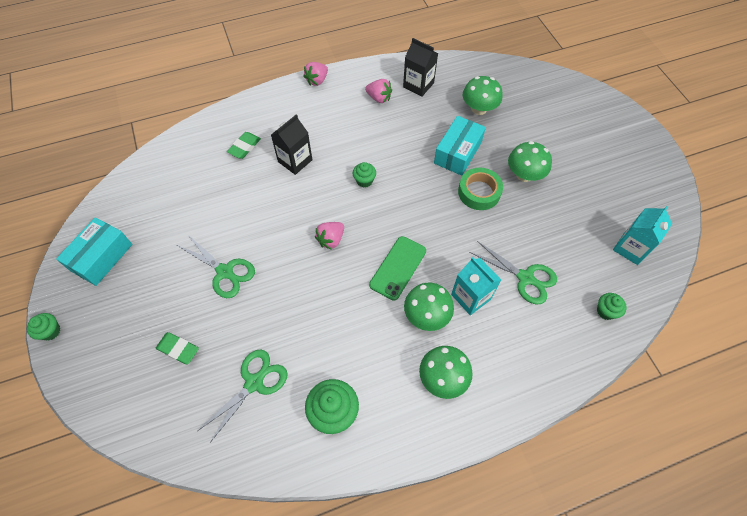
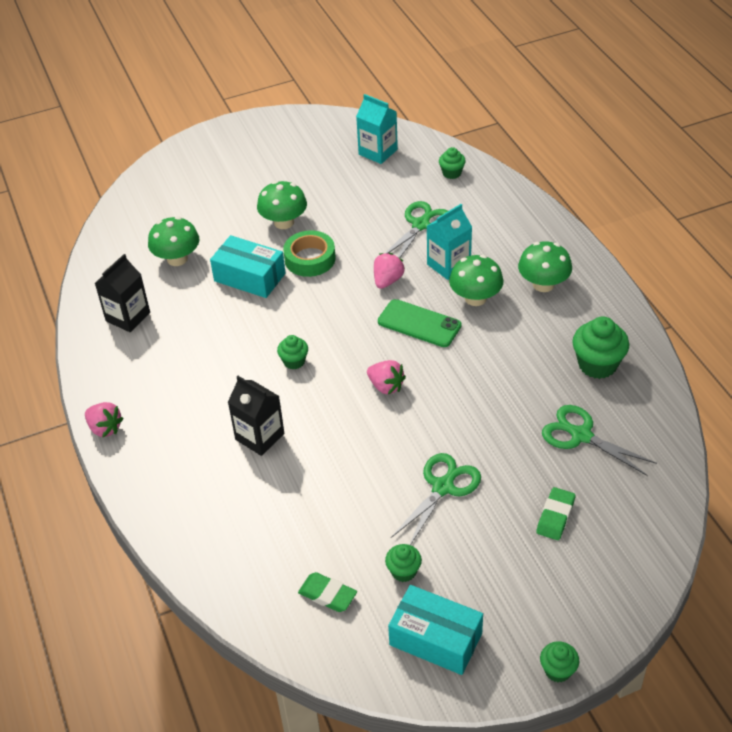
camera: 90 degrees left, 15 degrees down
green eraser [227,132,261,159] -> green eraser moved to [298,572,357,612]
pink strawberry [365,79,392,103] -> pink strawberry moved to [374,253,405,289]
none -> green cupcake [385,544,422,582]

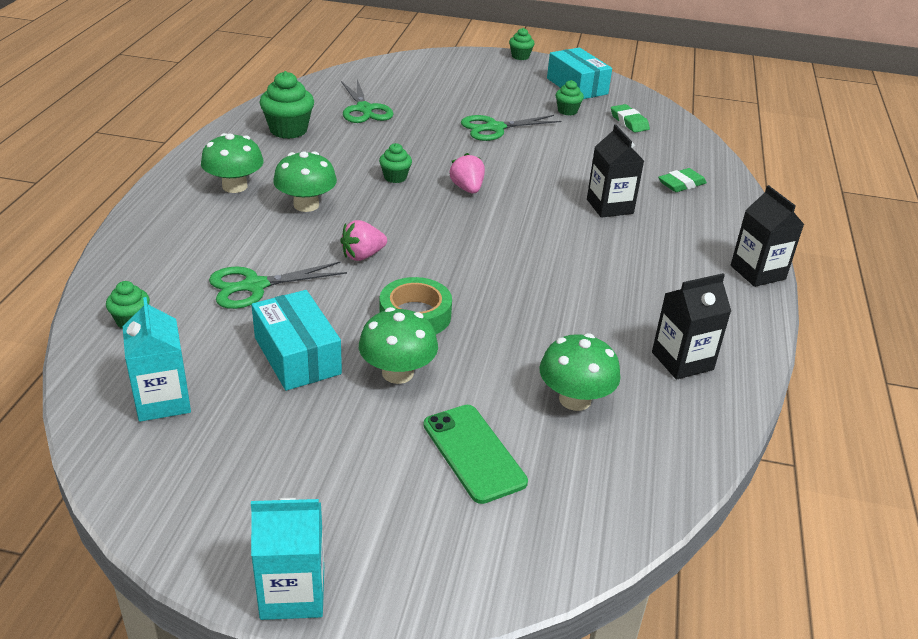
camera: 150 degrees left, 10 degrees down
pink strawberry [85,402,124,438] -> black carton [731,185,804,287]
turquoise box [210,235,286,298] -> turquoise box moved to [252,290,342,391]
green cupcake [277,335,308,369] -> green cupcake moved to [379,143,412,183]
green phone [378,299,462,347] -> green phone moved to [423,405,528,504]
turquoise carton [427,204,472,280] -> turquoise carton moved to [251,498,324,620]
green eraser [536,487,575,540] -> green eraser moved to [658,168,707,192]

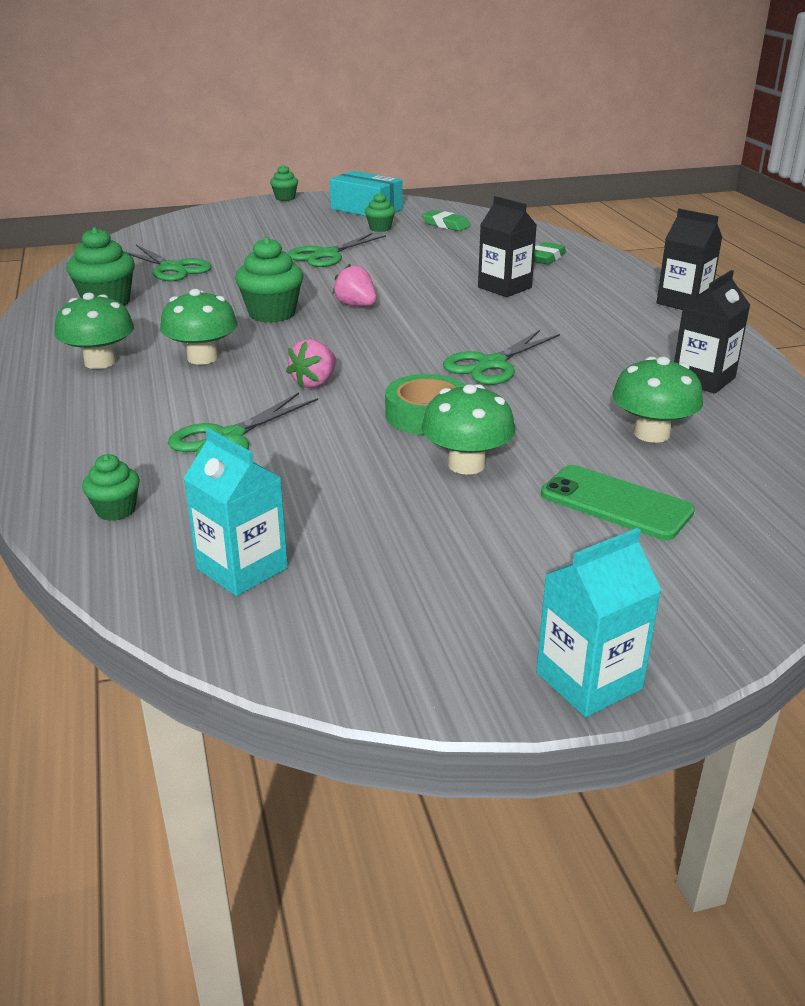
camera: 25 degrees left, 5 degrees down
turquoise box [252,290,342,391] -> none
green cupcake [379,143,412,183] -> green cupcake [235,237,303,323], size x1.75
none -> green scissors [443,330,560,385]

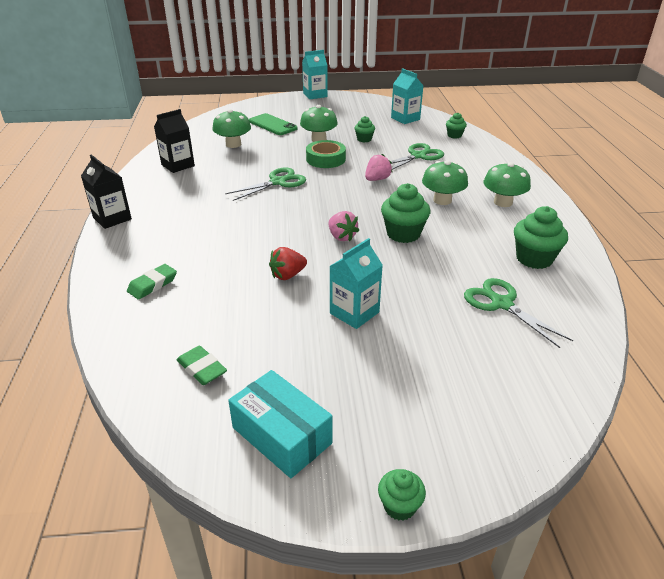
camera: 170 degrees left, 5 degrees up
green scissors [288,233,386,267] -> turquoise carton [330,238,383,329]
green cupcake [365,193,395,232] -> green cupcake moved to [355,116,375,142]
black carton [478,196,537,297] -> none
none -> red strawberry [269,247,307,280]

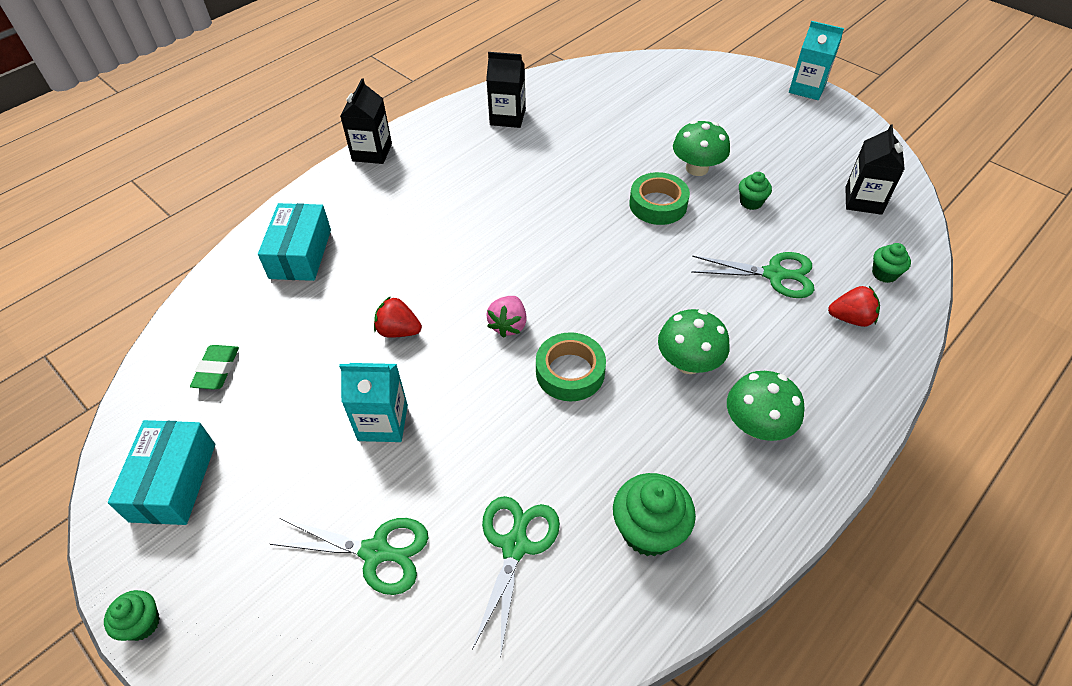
camera: 50 degrees right, 15 degrees up
green eraser [127,264,177,300] -> turquoise box [258,203,331,281]
green mushroom [212,109,251,148] -> none
green scissors [225,167,306,201] -> green scissors moved to [270,518,429,595]
green phone [249,113,298,135] -> none
pink strawberry [365,154,393,181] -> none
green cupcake [381,183,430,243] -> green tape [536,332,606,401]
turquoise carton [391,68,424,124] -> black carton [845,124,905,215]
none -> red strawberry [828,286,880,327]

